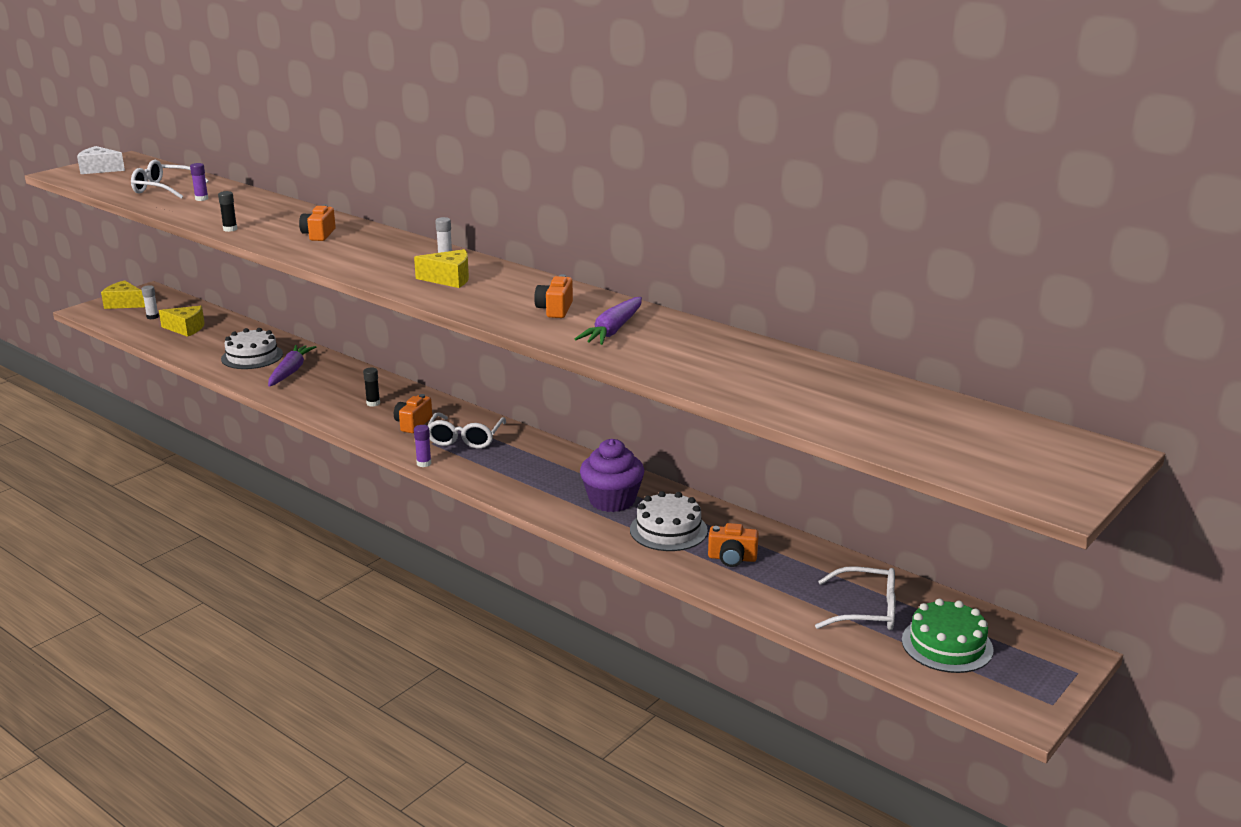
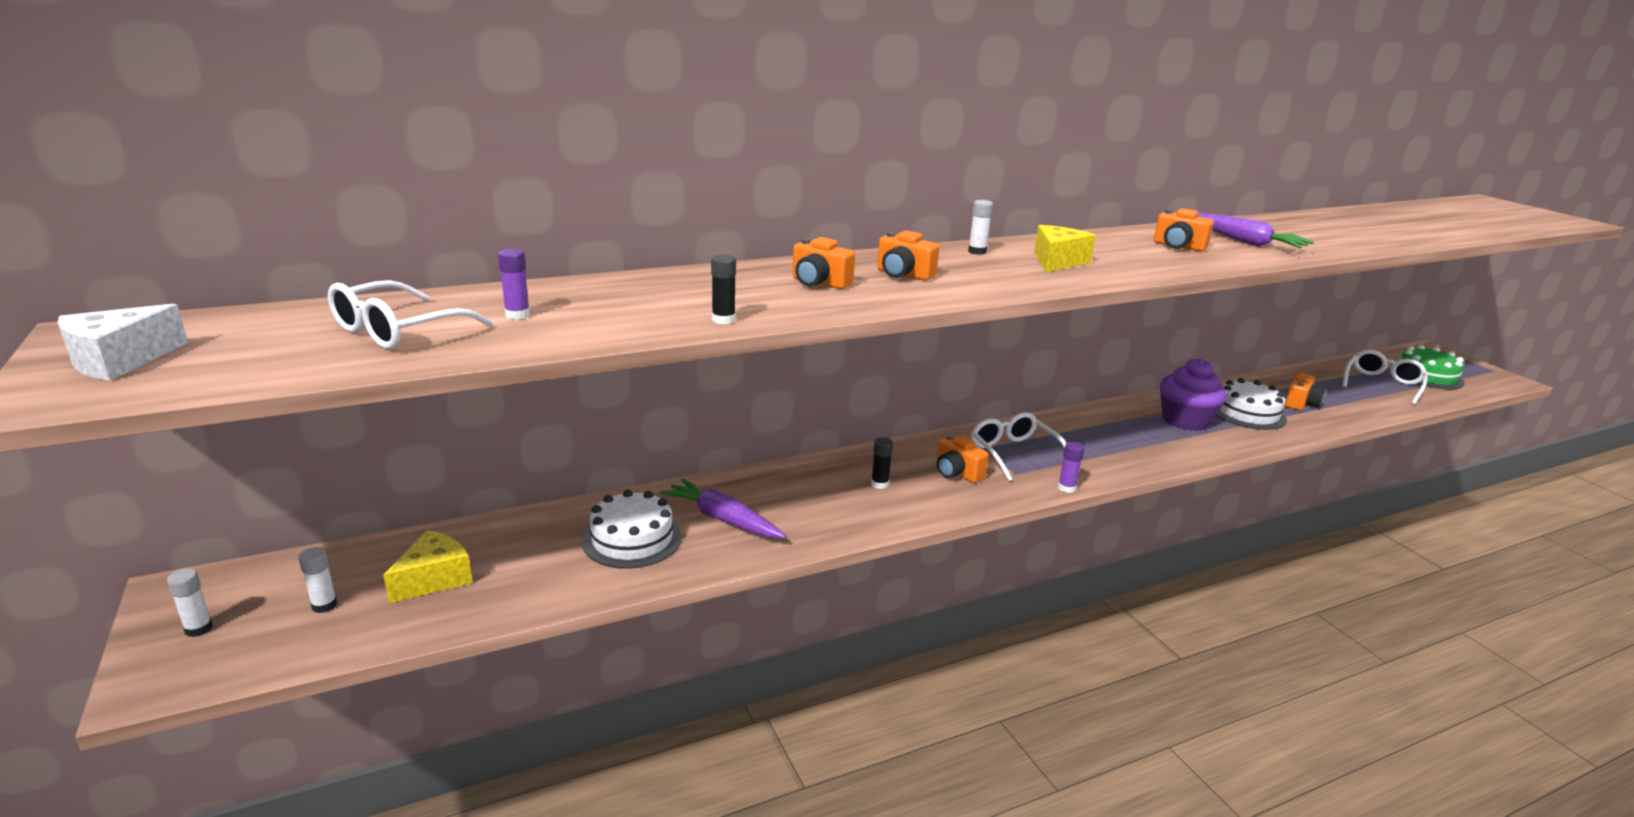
camera: 65 degrees left, 0 degrees up
yellow cheese [101,280,145,309] -> white glue stick [167,568,213,637]
white glasses [427,412,506,449] -> white glasses turned 150 degrees counterclockwise [971,412,1066,481]
none -> orange camera [877,231,939,281]

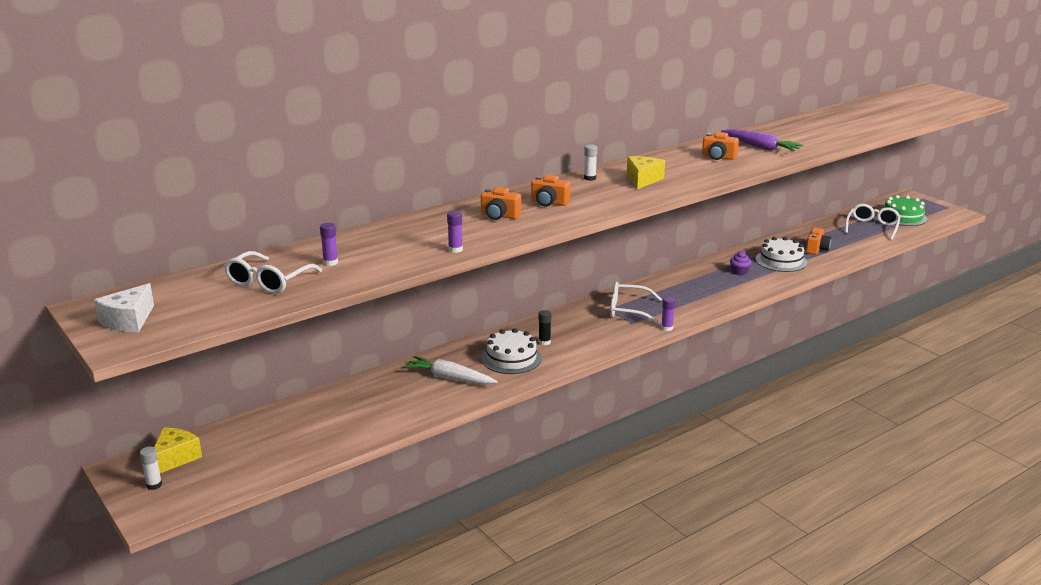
camera: 10 degrees left, 0 degrees up
white glue stick [298,547,337,613] -> none
yellow cheese [383,530,473,603] -> yellow cheese moved to [154,428,202,473]
white cake [582,490,682,569] -> white cake moved to [481,328,542,374]
purple carrot [660,478,786,538] -> white carrot [404,356,498,384]
black glue stick [711,254,736,324] -> purple glue stick [447,211,463,253]
orange camera [936,434,989,483] -> none
white glasses [971,412,1066,481] -> white glasses turned 45 degrees counterclockwise [610,282,662,324]
purple cupcake [1160,358,1227,431] -> purple cupcake [730,251,752,275], size x0.48

